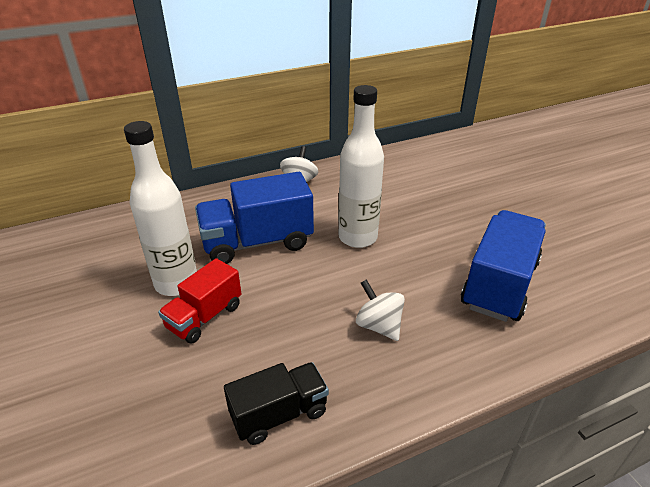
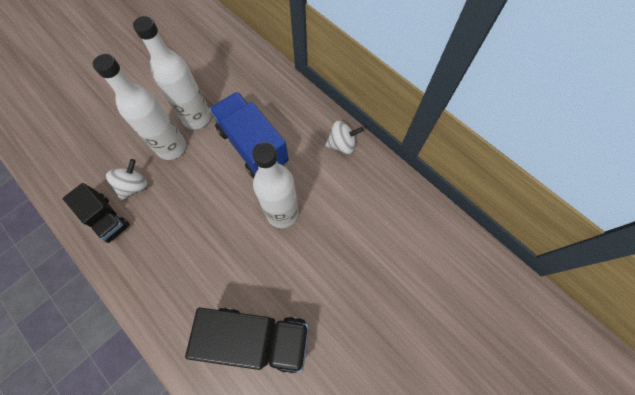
camera: 70 degrees right, 30 degrees up
red truck [158,258,242,344] -> white bottle [93,54,186,160]
white spinning top [356,279,405,341] -> white spinning top moved to [106,159,147,200]
blue truck [461,210,546,322] -> black truck [185,307,309,374]

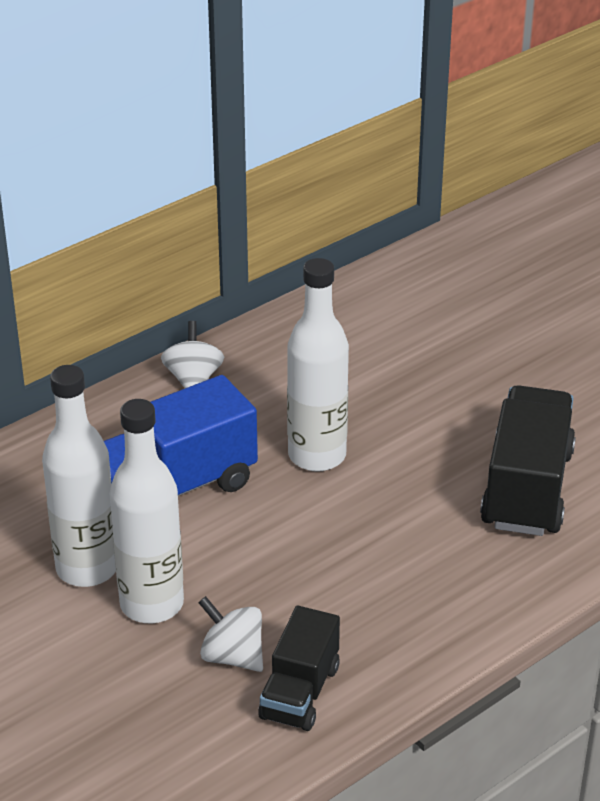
camera: 85 degrees left, 30 degrees down
black truck [62,183,130,243] -> black truck turned 150 degrees clockwise [258,606,340,731]

